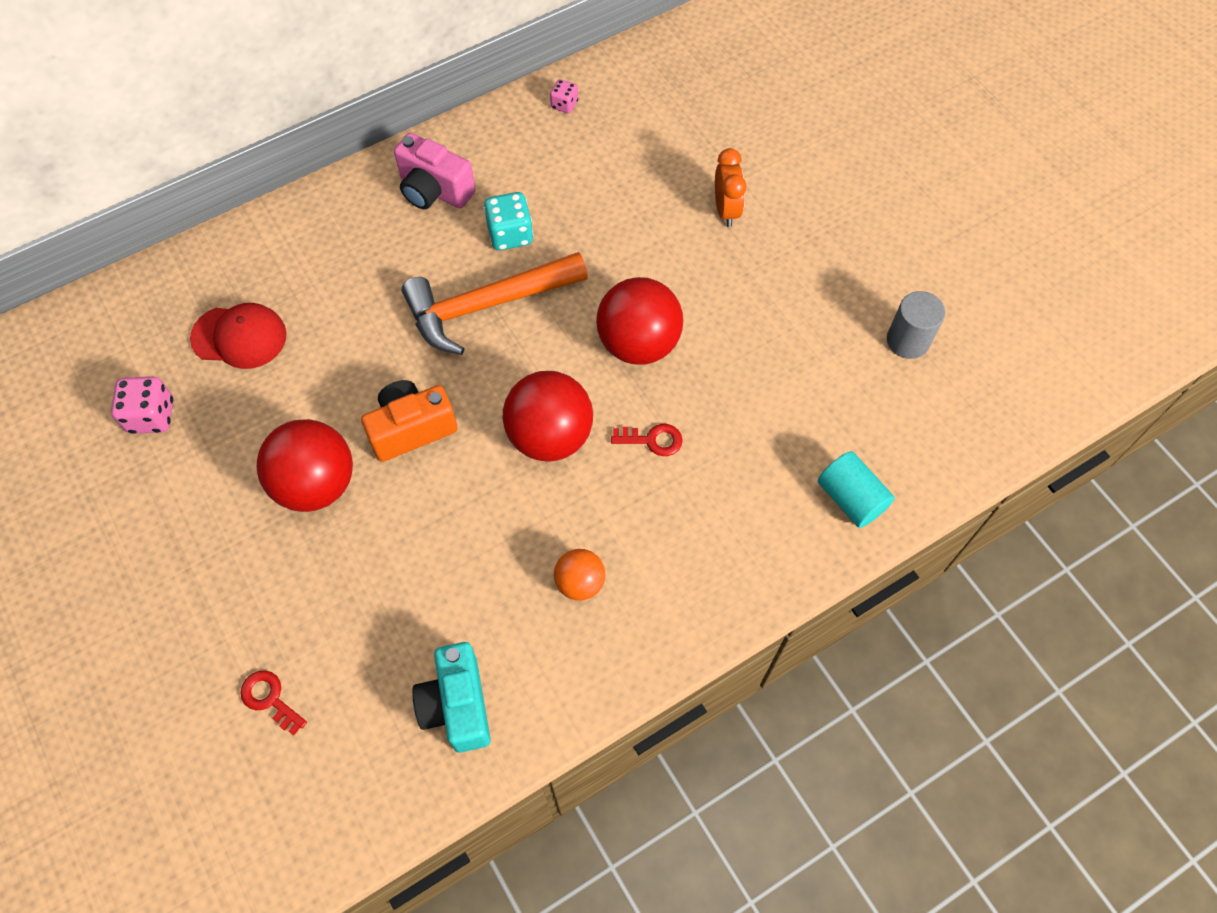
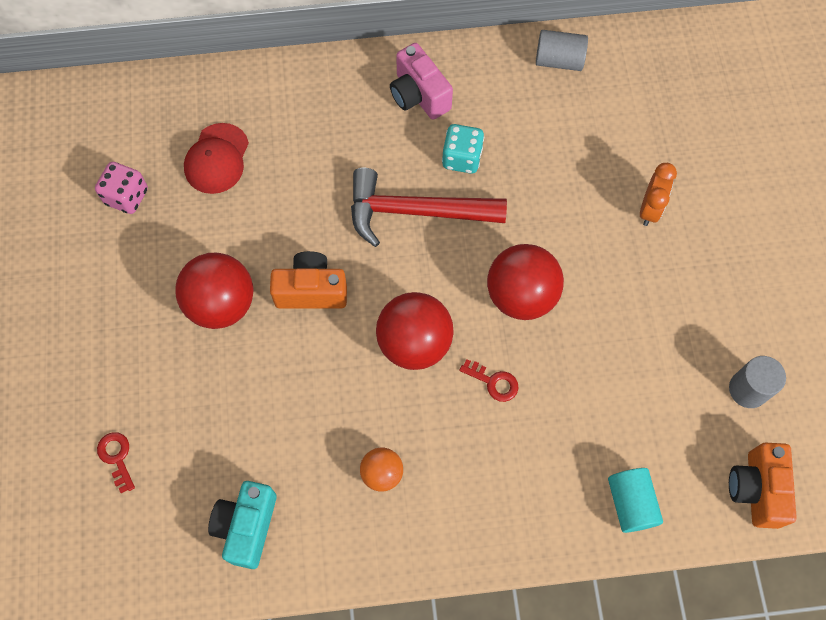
camera: 25 degrees right, 5 degrees up
red cap [190,303,287,369] -> red cap turned 75 degrees clockwise [184,123,249,194]
orange hammer [402,252,588,355] -> red hammer [351,168,507,247]
pink dice [550,79,578,113] -> grey cylinder [536,30,588,71]
none -> orange camera [729,442,797,529]

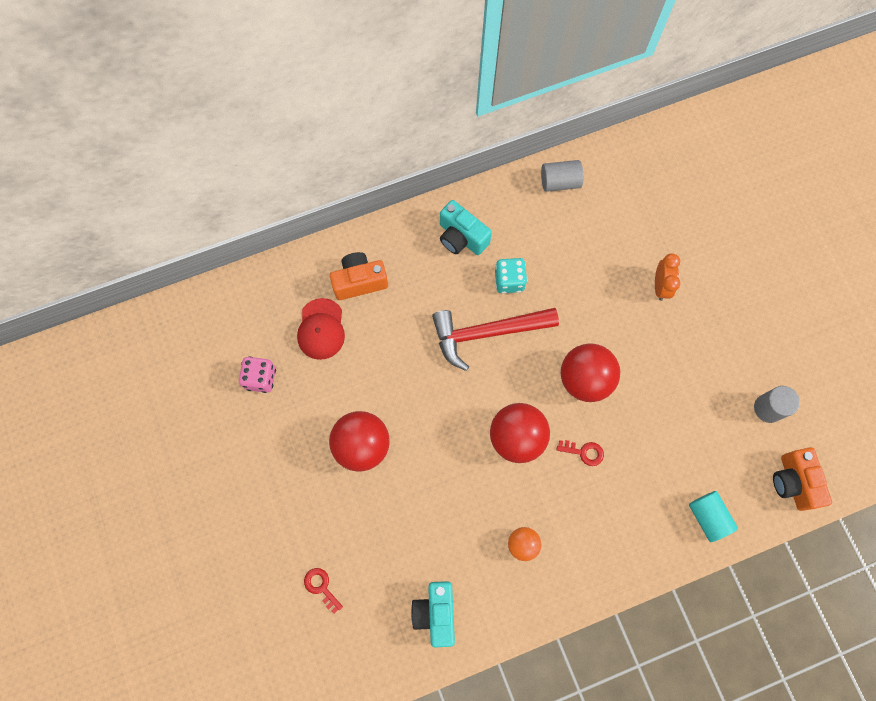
camera: 15 degrees left, 5 degrees up
orange camera [270,251,347,309] -> orange camera moved to [330,252,388,300]
pink camera [390,43,453,120] -> turquoise camera [440,200,492,255]

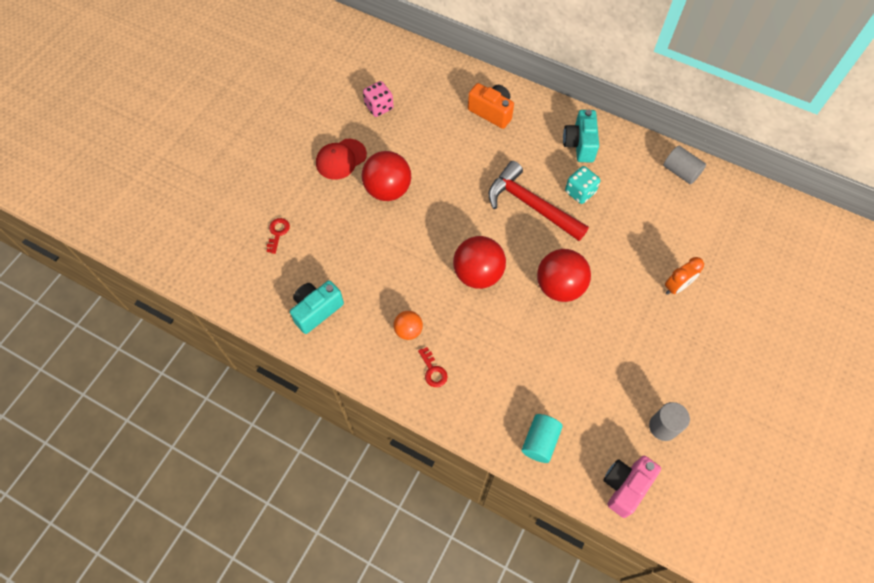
camera: 50 degrees right, 10 degrees down
red cap [297,298,345,360] -> red cap moved to [316,139,367,180]
red key [557,440,604,466] -> red key moved to [418,347,448,387]
orange camera [773,447,832,511] -> pink camera [603,456,661,518]

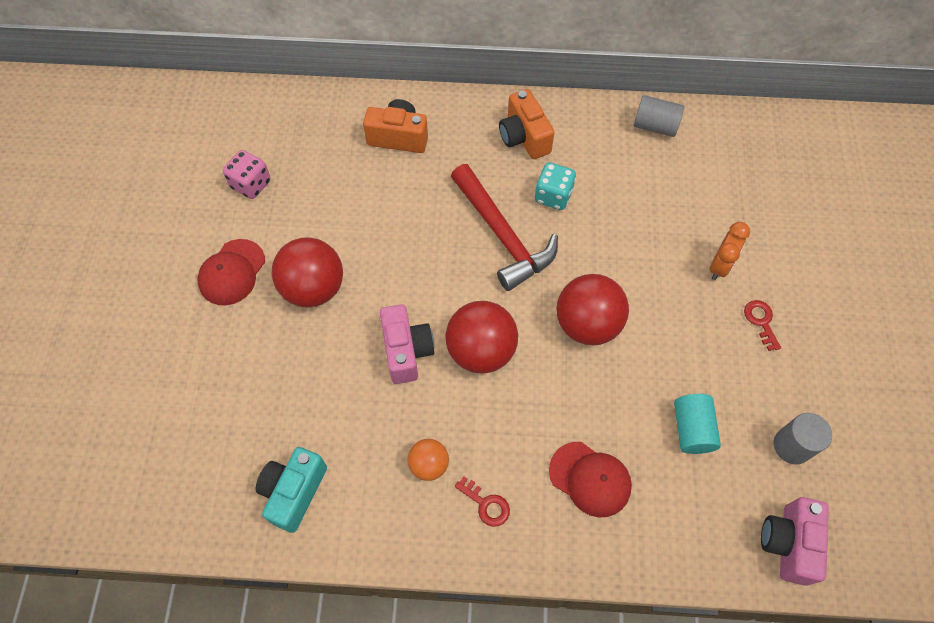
camera: 25 degrees left, 0 degrees up
red key [267,218,290,254] -> red key moved to [744,300,781,351]
red hammer [488,161,589,241] -> red hammer turned 135 degrees counterclockwise [451,164,558,291]
turquoise cylinder [521,414,563,463] -> turquoise cylinder moved to [674,394,721,454]
turquoise camera [563,110,599,162] -> orange camera [499,89,555,159]
none -> pink camera [380,304,434,384]
none -> red cap [549,442,632,517]

